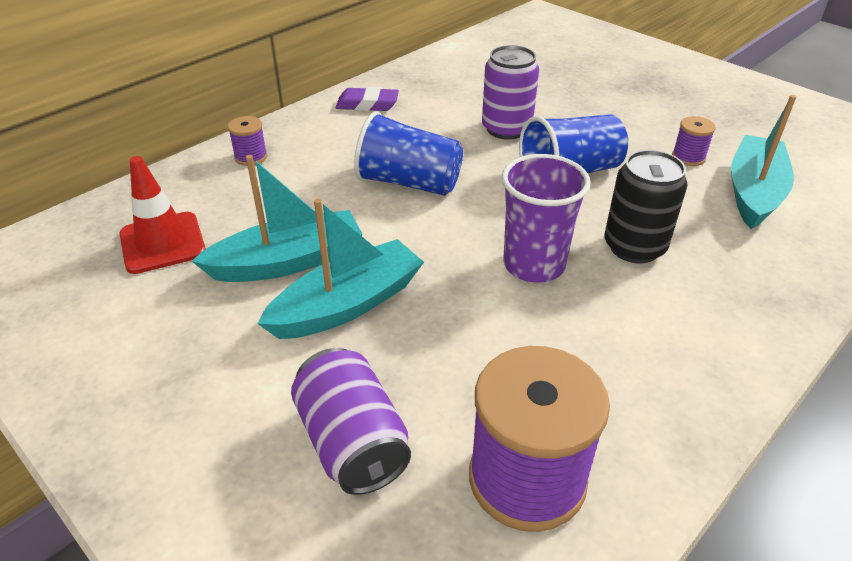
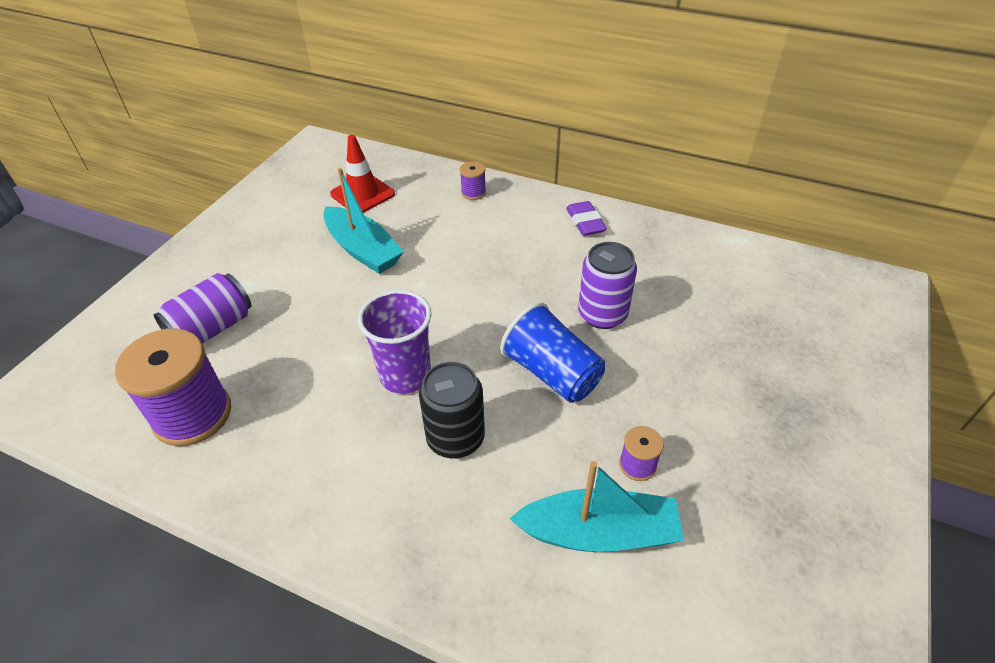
camera: 70 degrees right, 5 degrees up
turquoise boat [257,199,424,339] -> none
blue cup [354,111,463,196] -> none

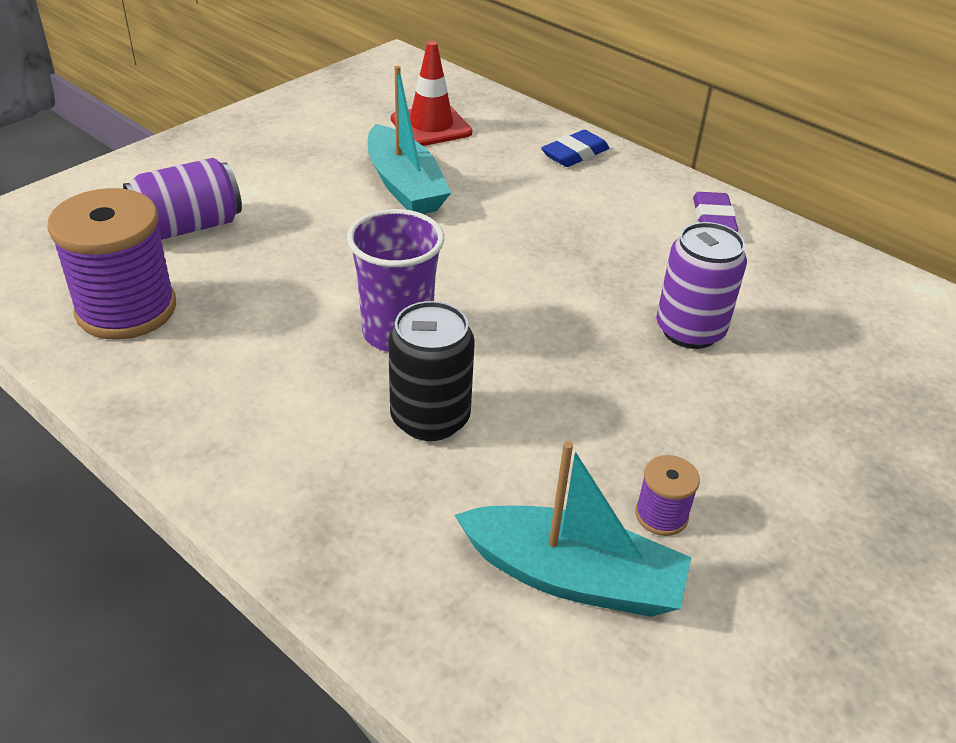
camera: 15 degrees right, 5 degrees down
purple spool [460,161,486,200] -> blue eraser [541,130,609,167]
blue cup [500,302,605,403] -> none

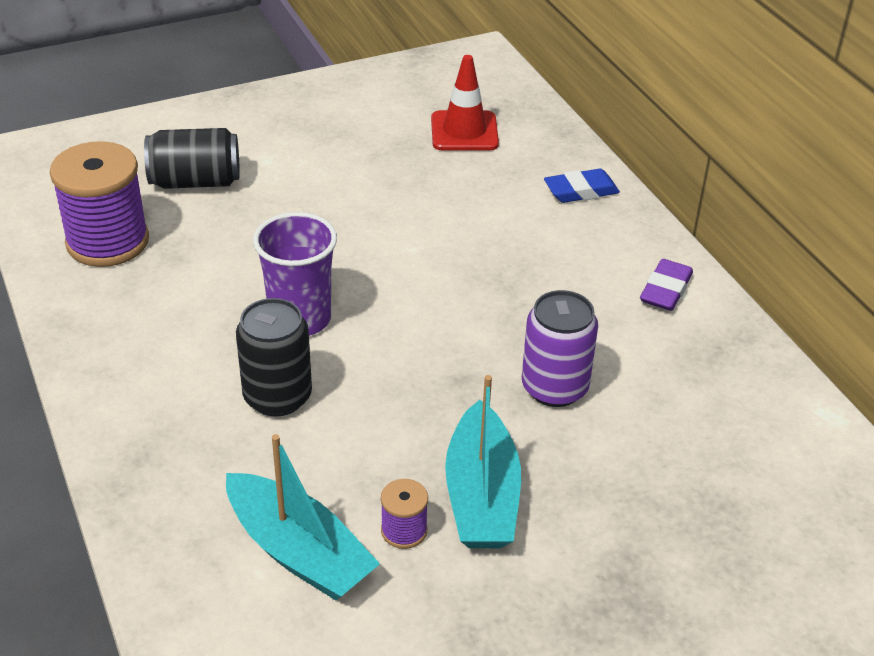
camera: 25 degrees right, 0 degrees up
purple can [123,158,242,240] -> black can [144,128,240,189]
turquoise boat [368,66,451,214] -> turquoise boat moved to [445,375,521,548]

